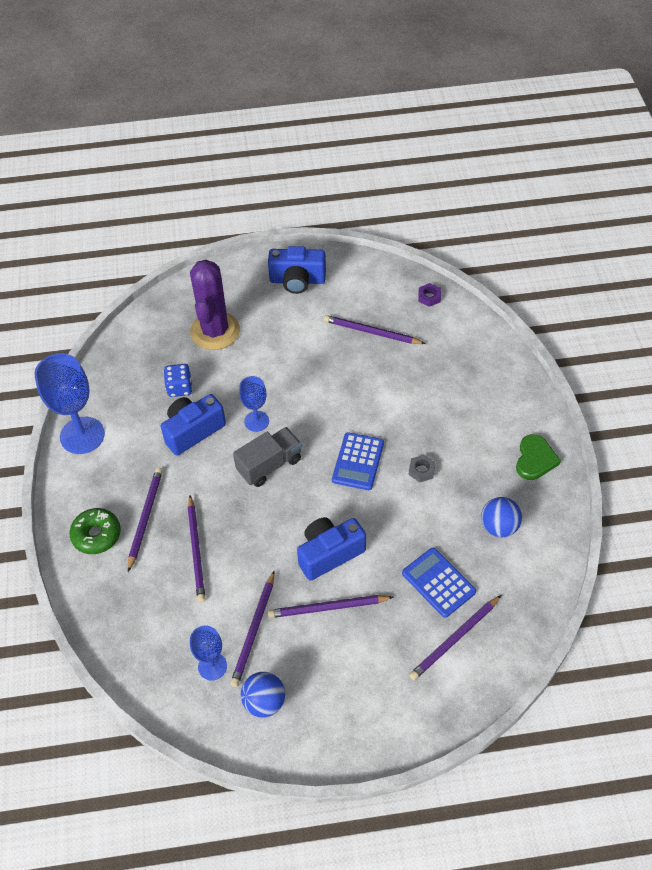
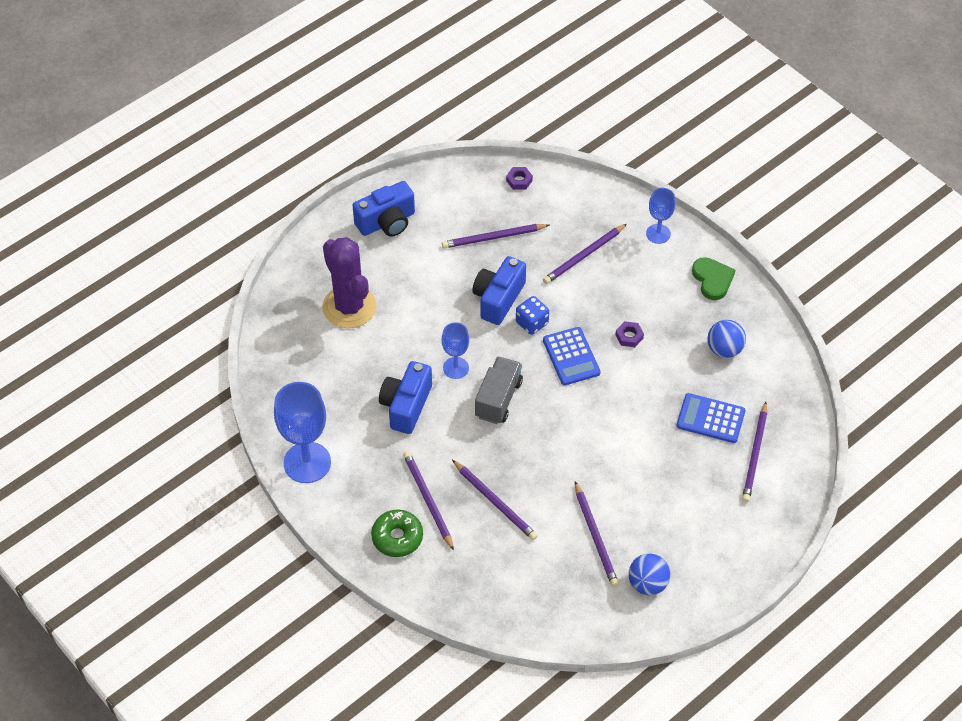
camera: 35 degrees left, 0 degrees up
blue dice [164,364,192,397] -> blue dice moved to [516,296,549,335]
blue goblet [190,626,227,681] -> blue goblet moved to [646,188,675,244]
purple pencil [268,595,393,618] -> purple pencil moved to [543,224,627,284]
blue camera [297,517,366,581] -> blue camera moved to [472,256,526,325]
grey nut [409,455,436,483] -> purple nut [615,321,644,347]

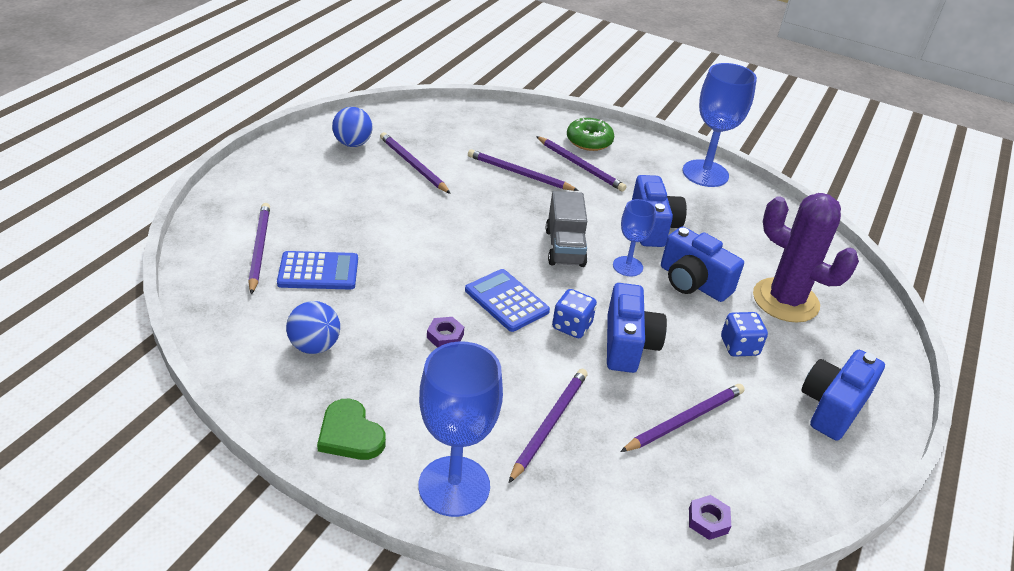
camera: 155 degrees right, 15 degrees down
blue goblet [646,188,675,244] -> blue goblet [418,341,503,517], size x1.77
none -> blue camera [661,226,744,302]
none -> blue dice [721,312,768,357]

